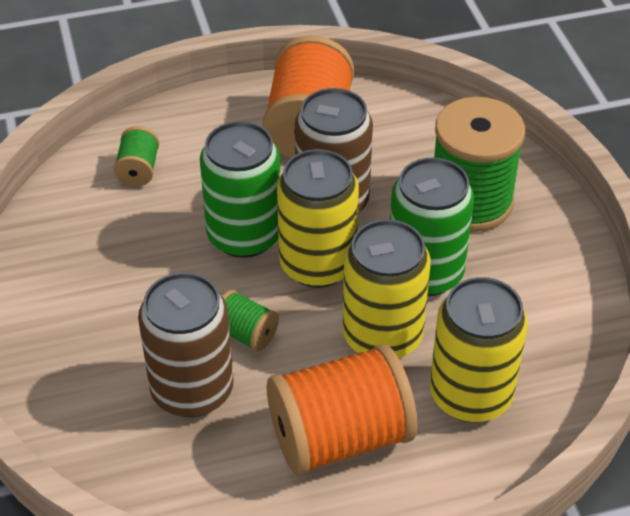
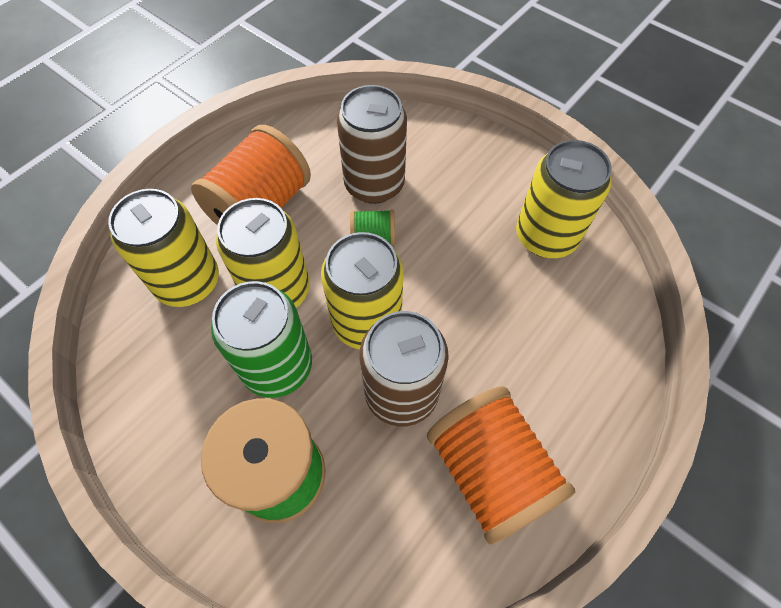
camera: 145 degrees right, 15 degrees up
green spool [113,126,159,187] -> none
green can [200,121,280,258] -> none
none -> yellow can [516,140,612,258]

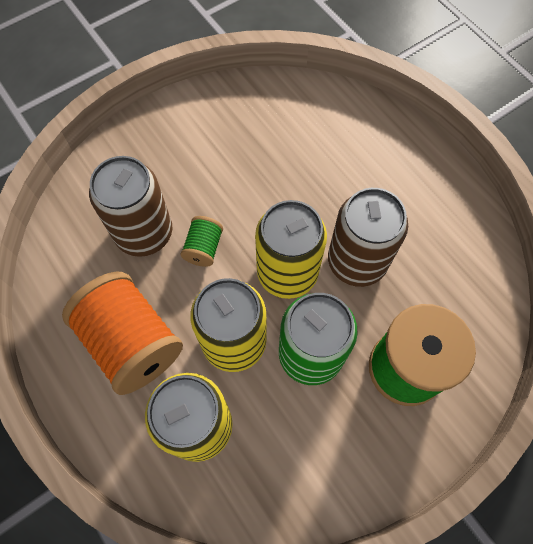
camera: 75 degrees left, 5 degrees up
orange spool [427,386,575,545] -> none
yellow can [516,140,612,258] -> none

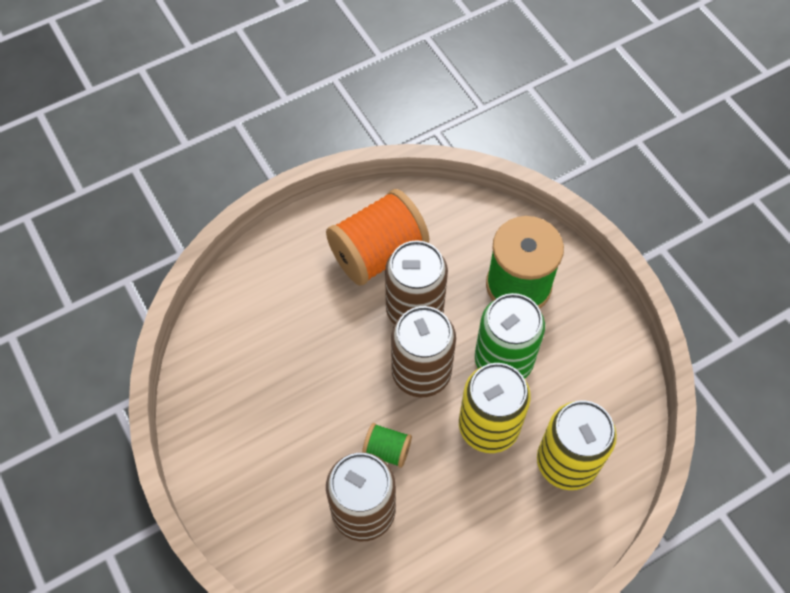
camera: 85 degrees left, 5 degrees down
orange spool [62,272,183,395] -> orange spool moved to [326,189,429,286]
yellow can [255,200,327,299] -> brown can [391,306,456,397]

